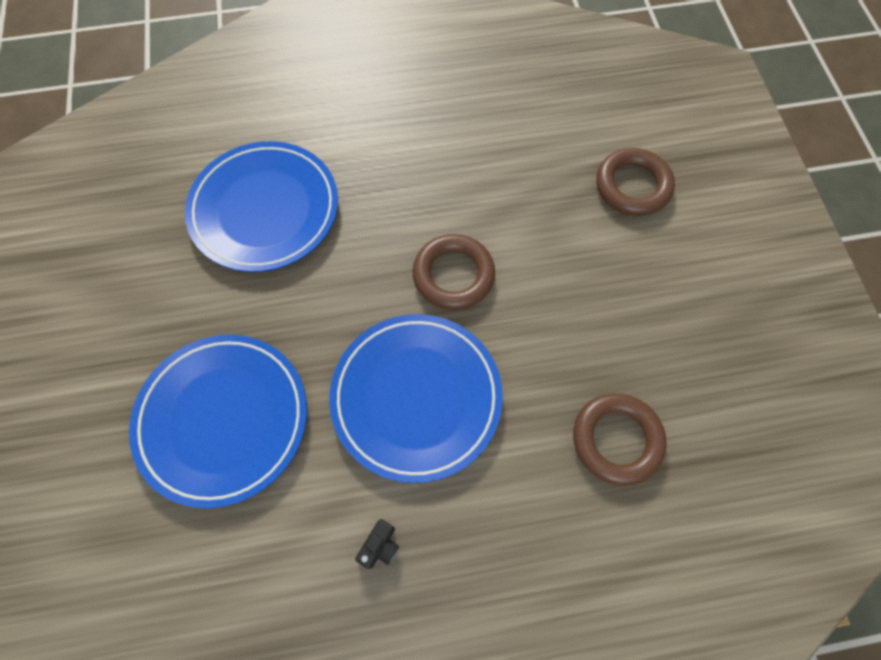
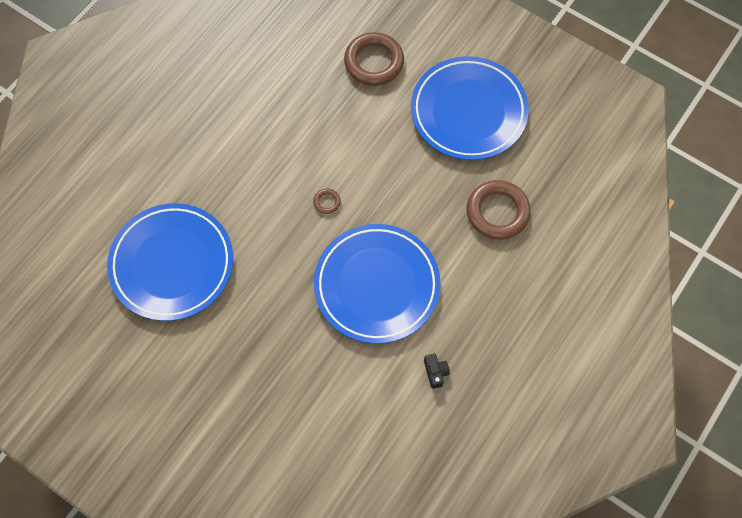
camera: 45 degrees left, 0 degrees up
blue plate [129,334,307,508] -> blue plate moved to [411,56,529,160]
brown ring [413,234,495,310] -> brown ring [313,189,341,214], size x0.43

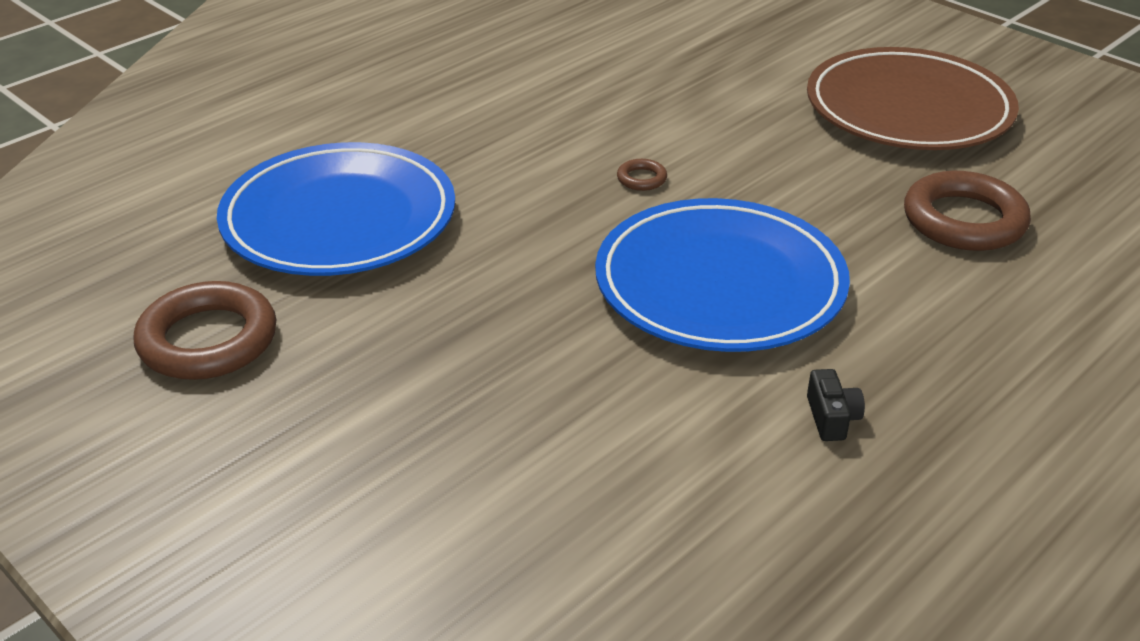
camera: 10 degrees right, 30 degrees down
brown ring [344,32,404,86] -> brown ring moved to [133,281,277,380]
blue plate [411,56,529,160] -> brown plate [807,47,1019,150]

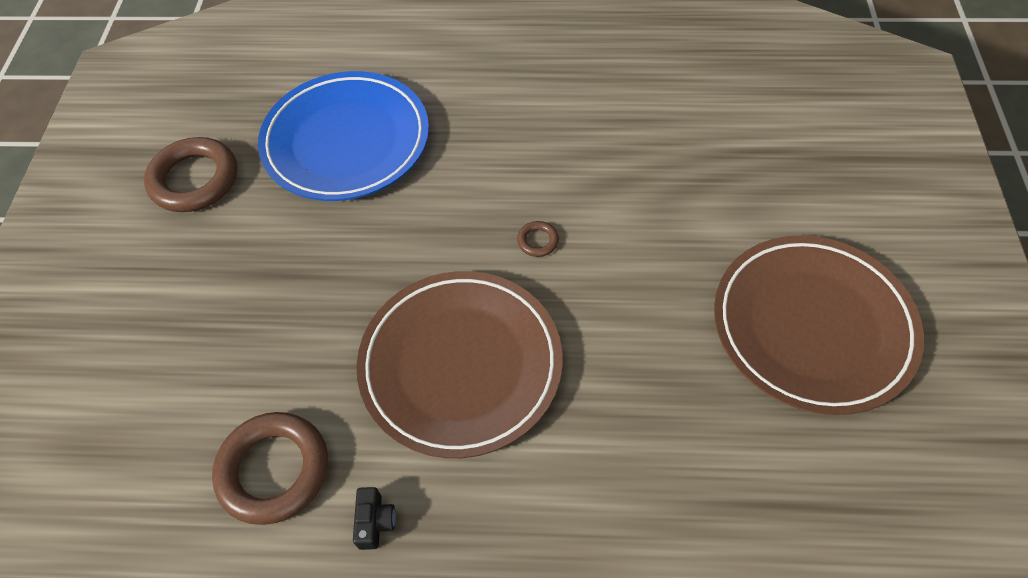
camera: 50 degrees right, 20 degrees up
blue plate [595,198,850,352] -> brown plate [357,271,563,458]
black camera [807,369,865,441] -> black camera turned 45 degrees counterclockwise [353,487,396,550]
brown ring [904,171,1031,251] -> brown ring moved to [212,412,328,525]

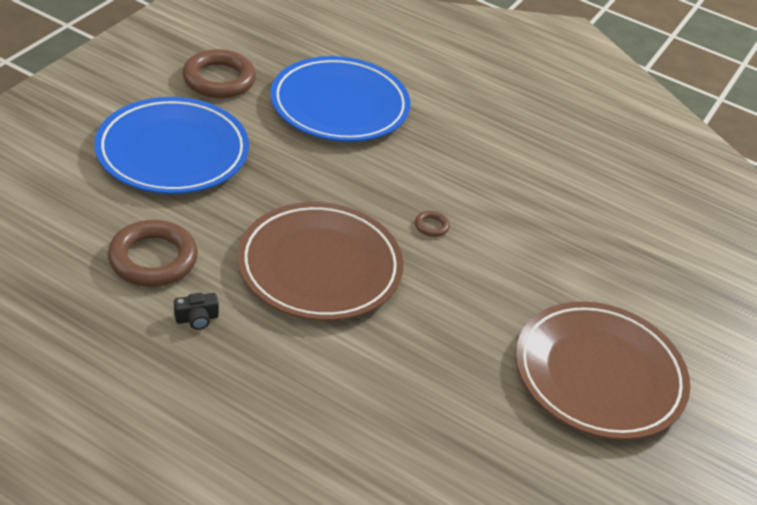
camera: 20 degrees right, 15 degrees down
black camera [353,487,396,550] -> black camera turned 45 degrees clockwise [174,293,219,330]
none -> blue plate [95,97,249,194]

